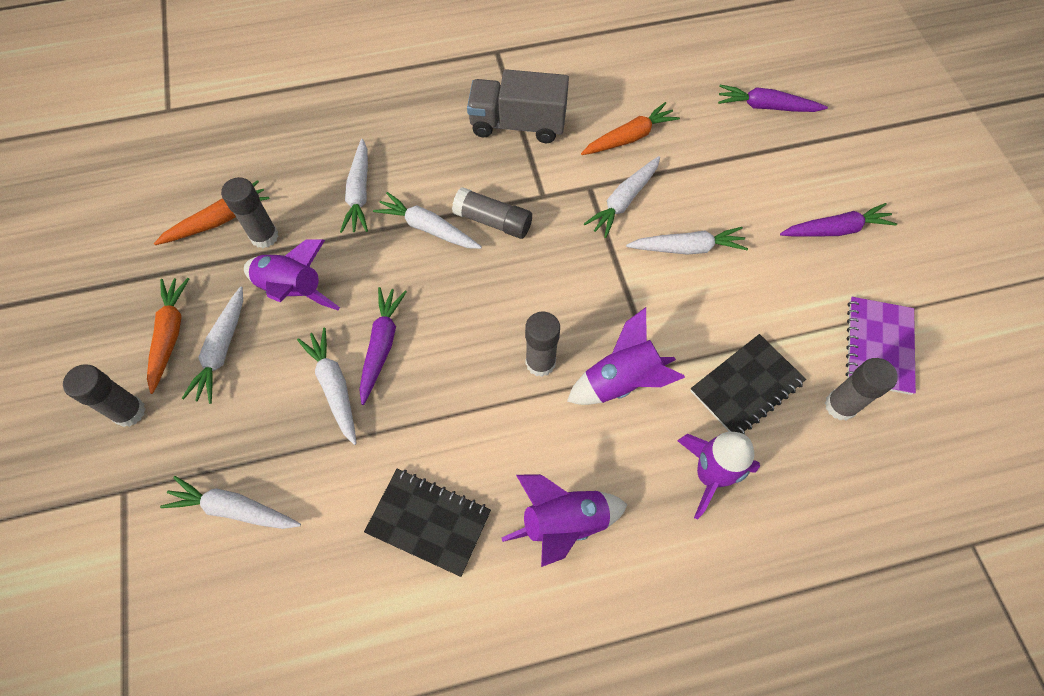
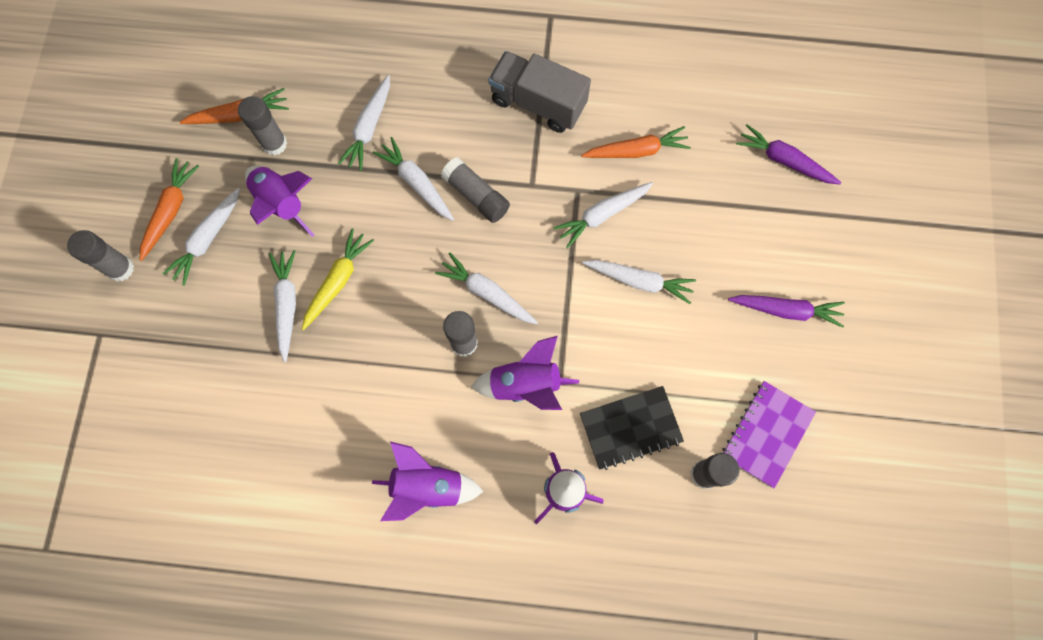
camera: 20 degrees right, 10 degrees up
white carrot [160,476,301,529] -> white carrot moved to [435,253,538,324]
purple carrot [359,287,407,405] -> yellow carrot [302,228,374,330]
black notebook [364,469,491,577] -> none

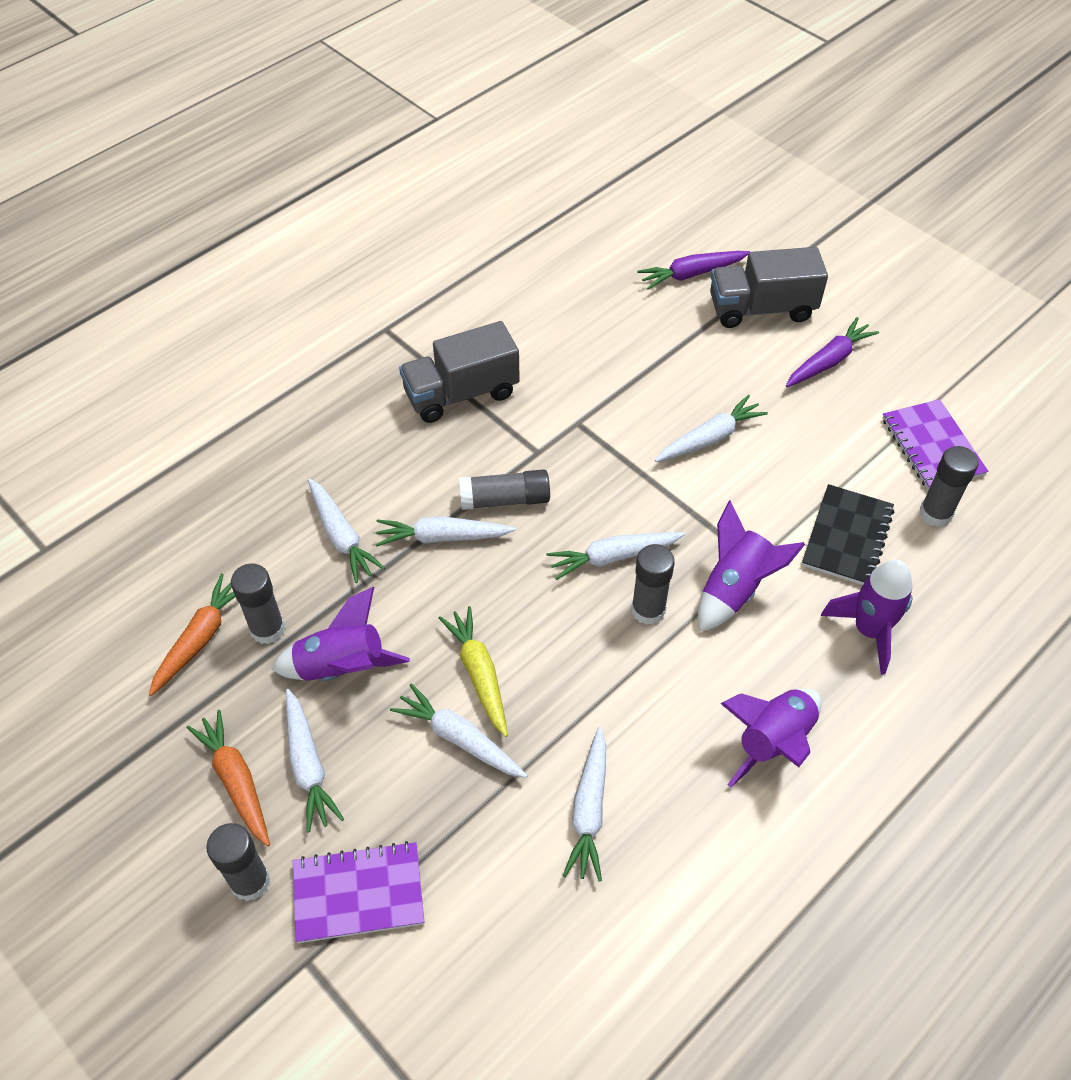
camera: 50 degrees left, 20 degrees down
white carrot [553,182,653,248] -> white carrot moved to [563,727,606,882]
orange carrot [581,126,691,158] -> none
none -> purple notebook [293,841,424,943]
none -> grey truck [710,247,828,328]

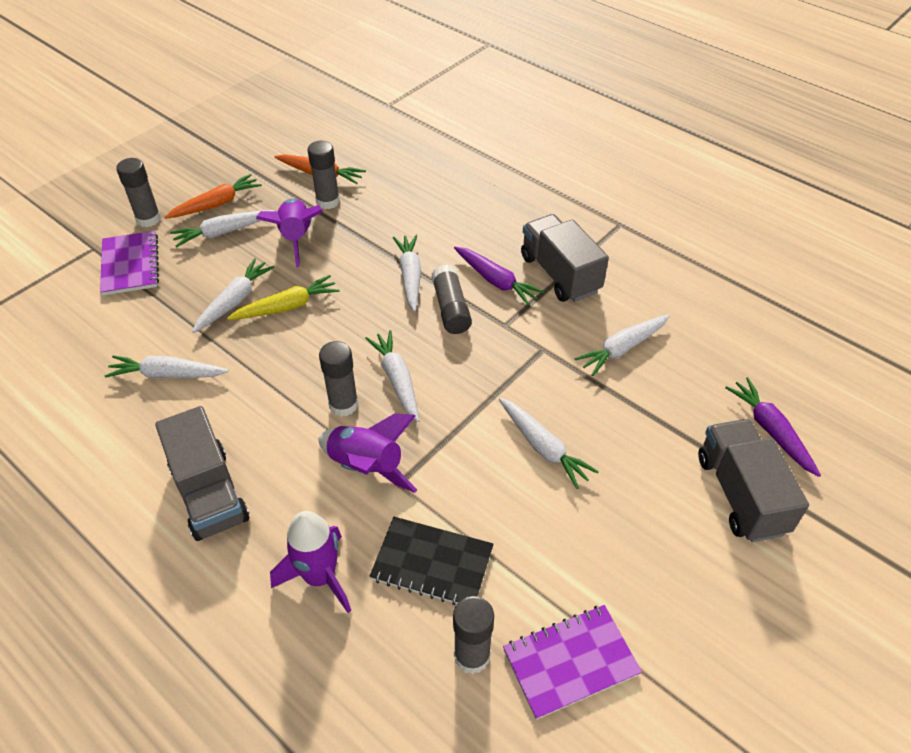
camera: 85 degrees right, 5 degrees down
white carrot [308,478,385,583] -> white carrot moved to [574,315,670,376]
purple rocket [720,688,822,787] -> grey truck [155,406,249,541]
purple carrot [786,317,879,387] -> purple carrot moved to [454,247,545,306]

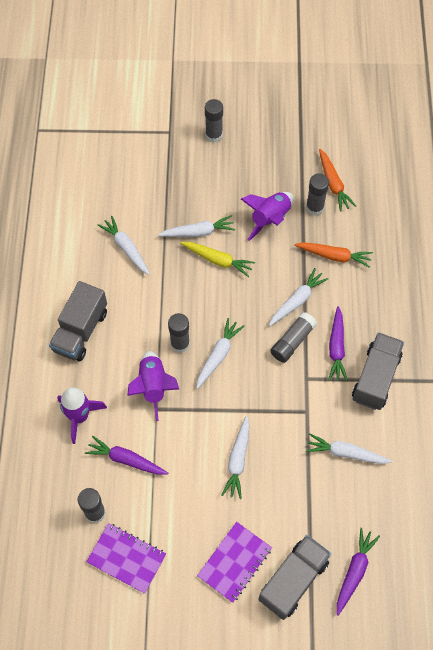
camera: 50 degrees right, 15 degrees up
purple notebook [100,231,159,296] -> purple notebook moved to [197,522,272,603]
orange carrot [165,174,262,219] -> orange carrot moved to [295,242,373,268]
white carrot [170,210,275,247] -> none
black notebook [370,517,494,605] -> purple carrot [85,436,168,475]

